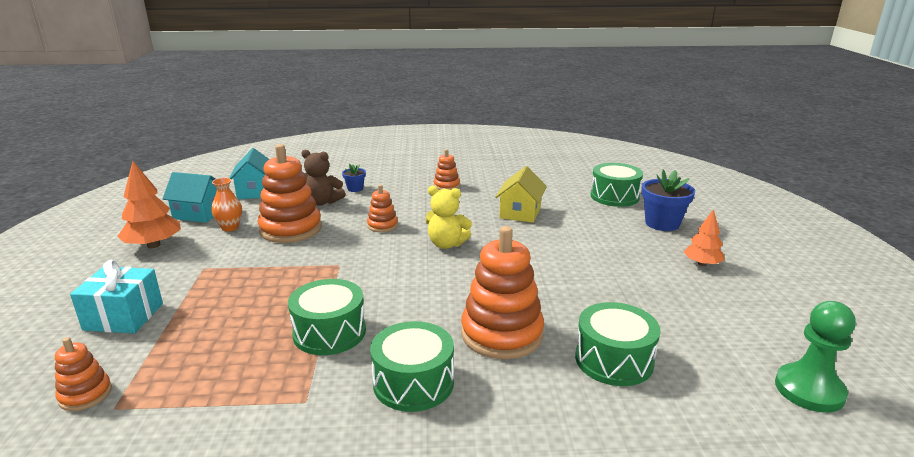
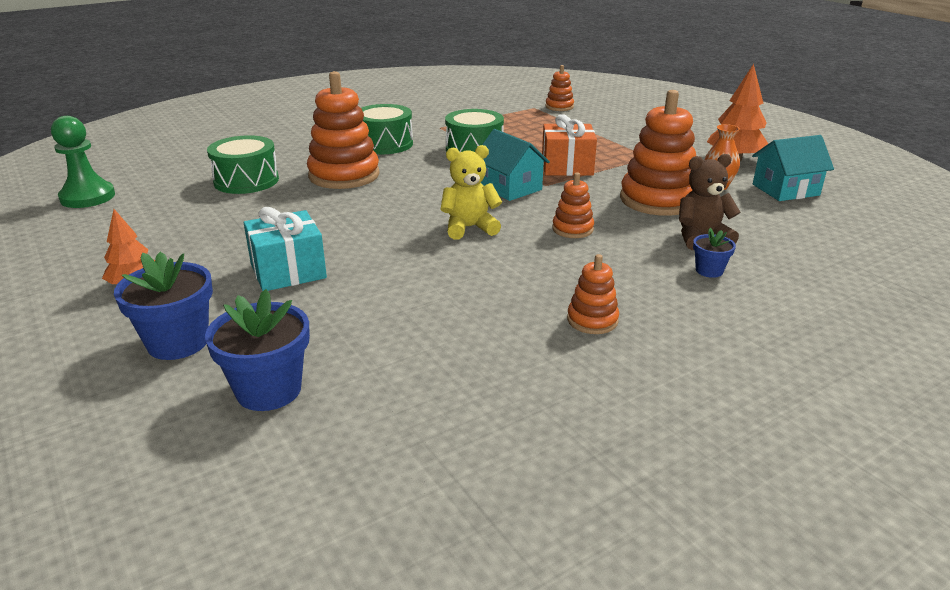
camera: 150 degrees right, 5 degrees up
turquoise gift [70,260,163,333] -> turquoise gift moved to [243,207,327,291]
turquoise house [230,148,269,199] -> turquoise house moved to [480,129,550,201]
yellow house [495,166,547,223] -> none
green drum [590,163,643,207] -> blue flower pot [205,289,310,411]
none -> orange gift [542,115,597,176]

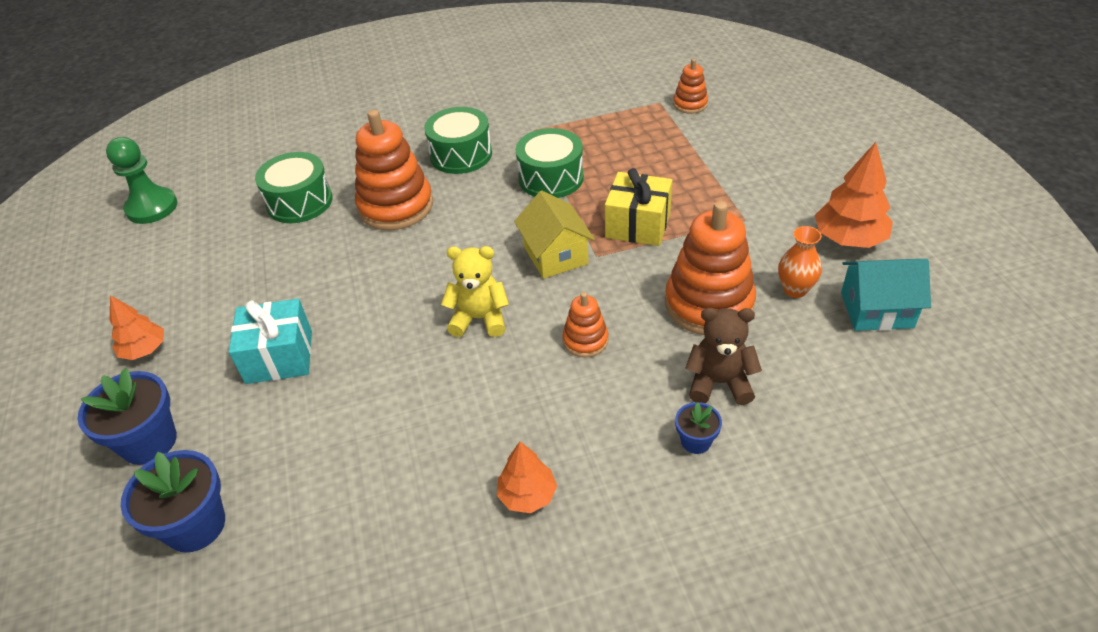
camera: 20 degrees right, 15 degrees up
turquoise house [480,129,550,201] -> yellow house [514,191,595,279]
orange gift [542,115,597,176] -> yellow gift [605,168,672,246]
orange stacking toy [567,254,619,334] -> orange tree [497,442,557,513]

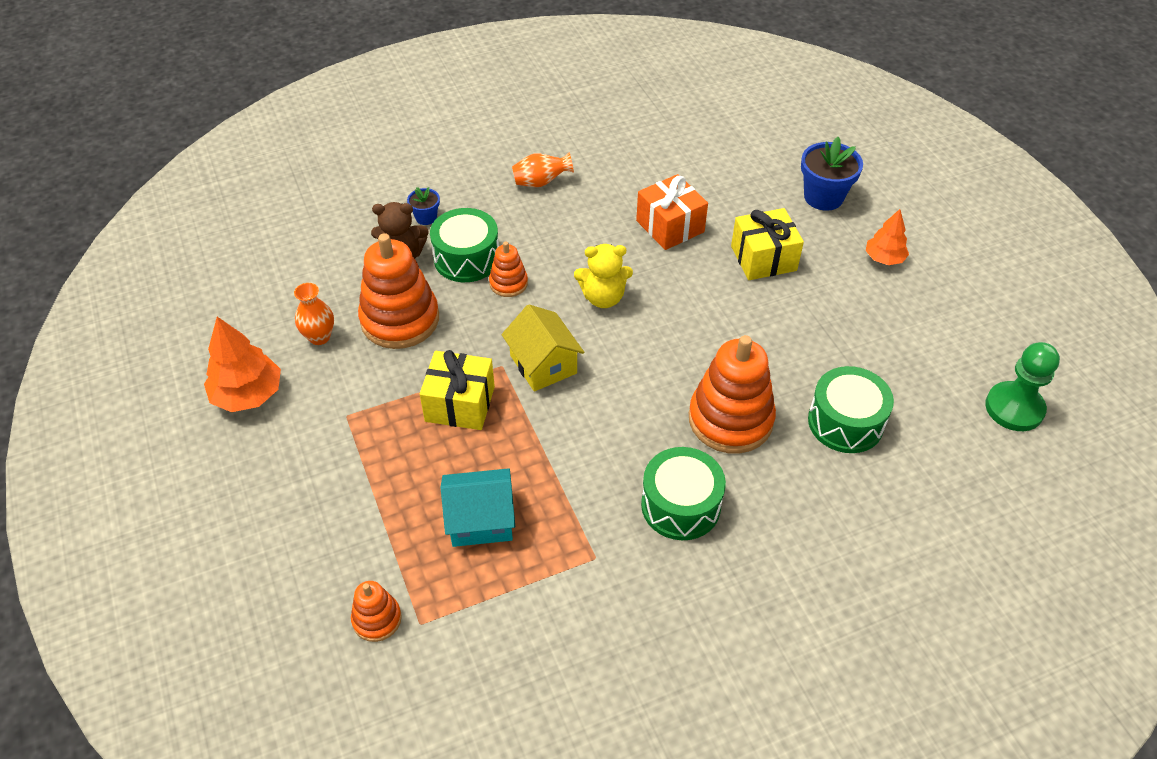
camera: 170 degrees right, 5 degrees up
blue flower pot [121,450,225,553] -> none
turquoise gift [229,299,312,384] -> yellow gift [731,208,804,280]
orange tree [497,442,557,513] -> orange vase [512,152,574,187]
green drum [516,128,584,198] -> green drum moved to [430,208,499,282]
turquoise house [841,259,931,331] -> turquoise house moved to [441,468,515,547]
none -> orange gift [636,174,708,250]

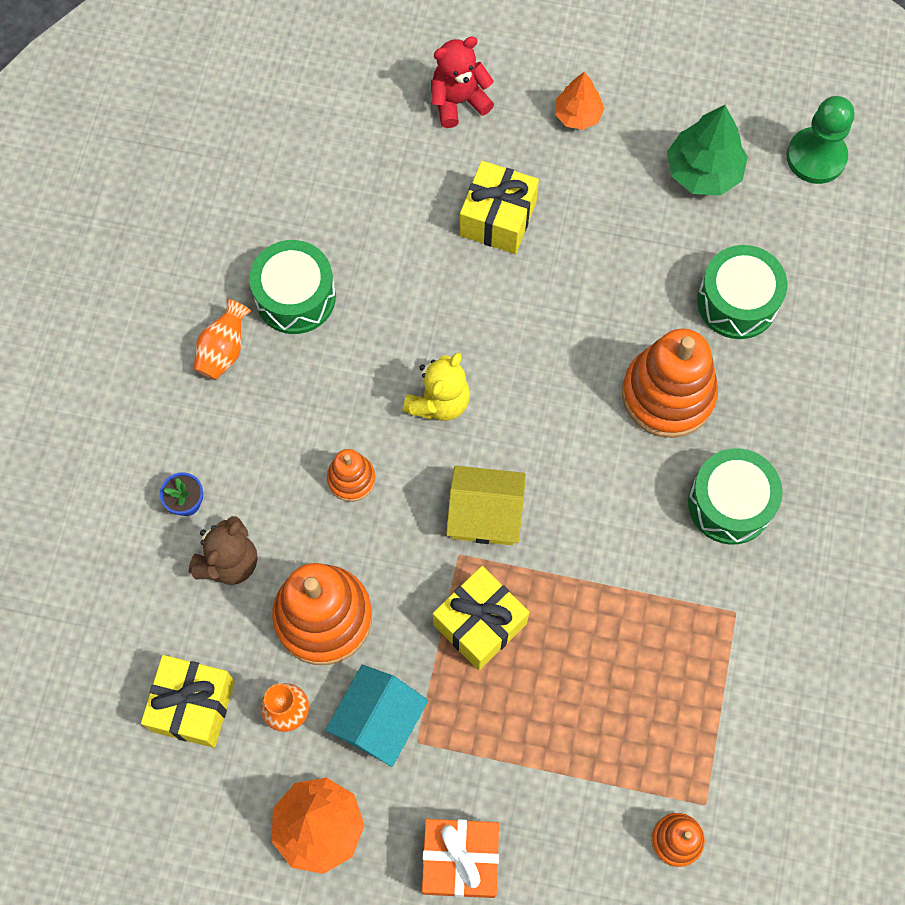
camera: 55 degrees left, 20 degrees up
green drum [430,208,499,282] -> green drum moved to [249,240,336,334]
turquoise house [441,468,515,547] -> turquoise house moved to [325,665,428,767]
orange gift [636,174,708,250] -> orange gift moved to [422,819,499,898]
blue flower pot [801,137,863,211] -> red teddy bear [431,37,494,128]
none -> yellow gift [141,655,235,748]
none -> green tree [667,105,748,196]

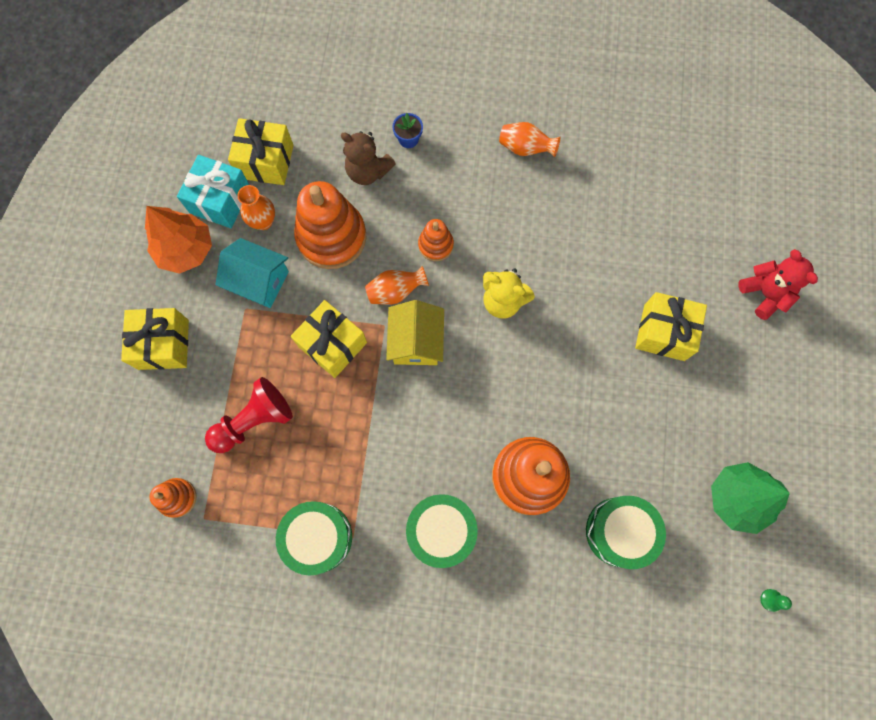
camera: 85 degrees right, 5 degrees up
green drum [249,240,336,334] -> green drum moved to [276,501,352,575]
orange gift [422,819,499,898] -> yellow gift [121,308,189,370]
orange tree [555,72,605,130] -> none
green pawn [786,96,855,184] -> green pawn [760,589,792,612], size x0.40
none -> turquoise gift [177,155,249,228]
none -> red pawn [205,377,293,453]
none -> orange vase [365,266,429,305]

